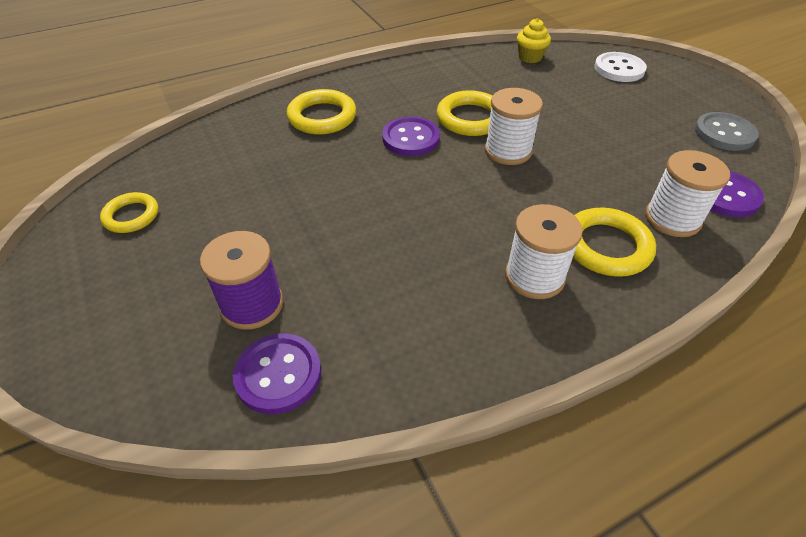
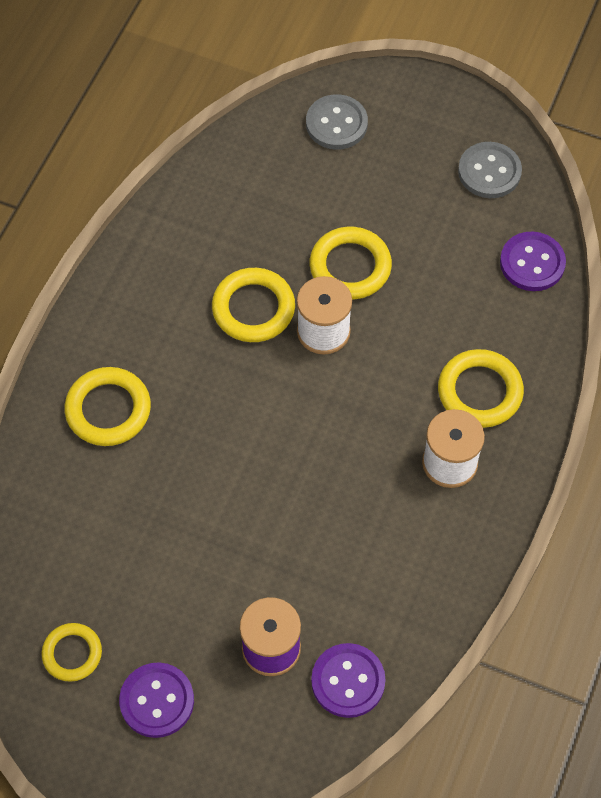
camera: 40 degrees left, 15 degrees up
purple button [382,117,440,156] -> purple button moved to [119,662,194,738]
yellow cupcake [517,18,551,63] -> none
white button [594,52,647,82] -> grey button [306,94,368,149]
white spool [645,150,730,237] -> none
none -> yellow ring [310,227,392,299]

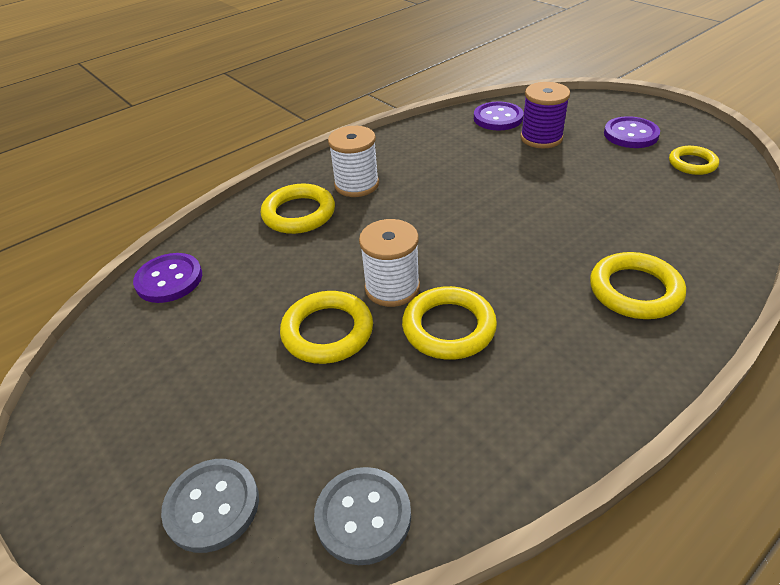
camera: 150 degrees left, 20 degrees down
grey button [458,142,522,198] -> grey button moved to [314,467,411,565]

